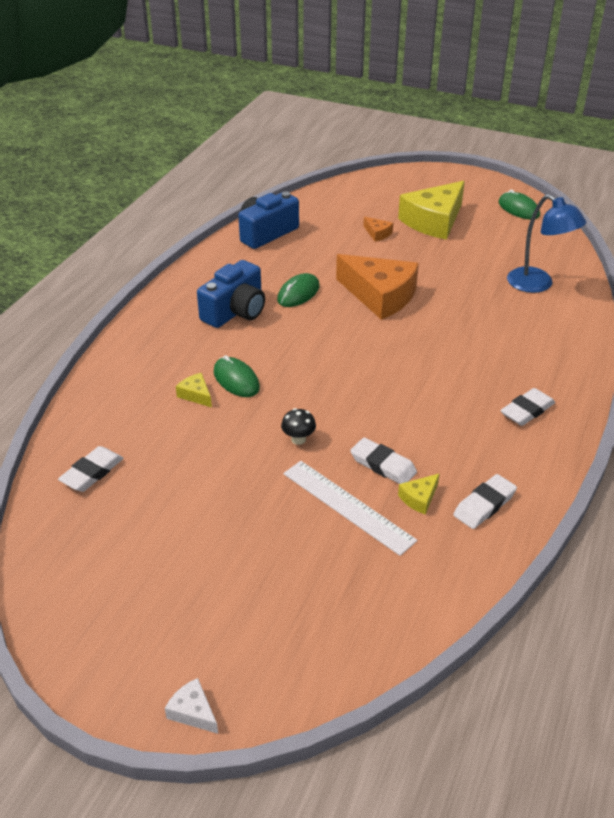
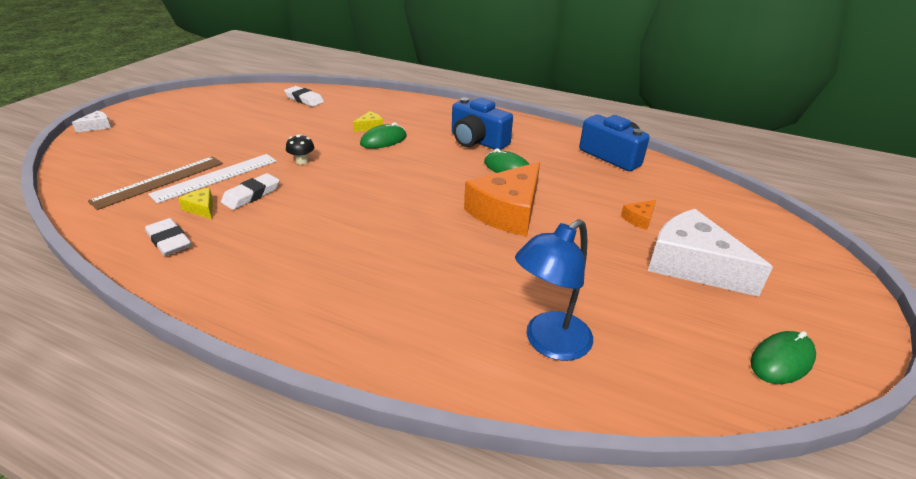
camera: 90 degrees right, 5 degrees down
yellow cheese [398,181,465,240] -> white cheese [648,209,773,297]
white eraser [500,388,555,426] -> none
none -> brown ruler [88,156,223,210]

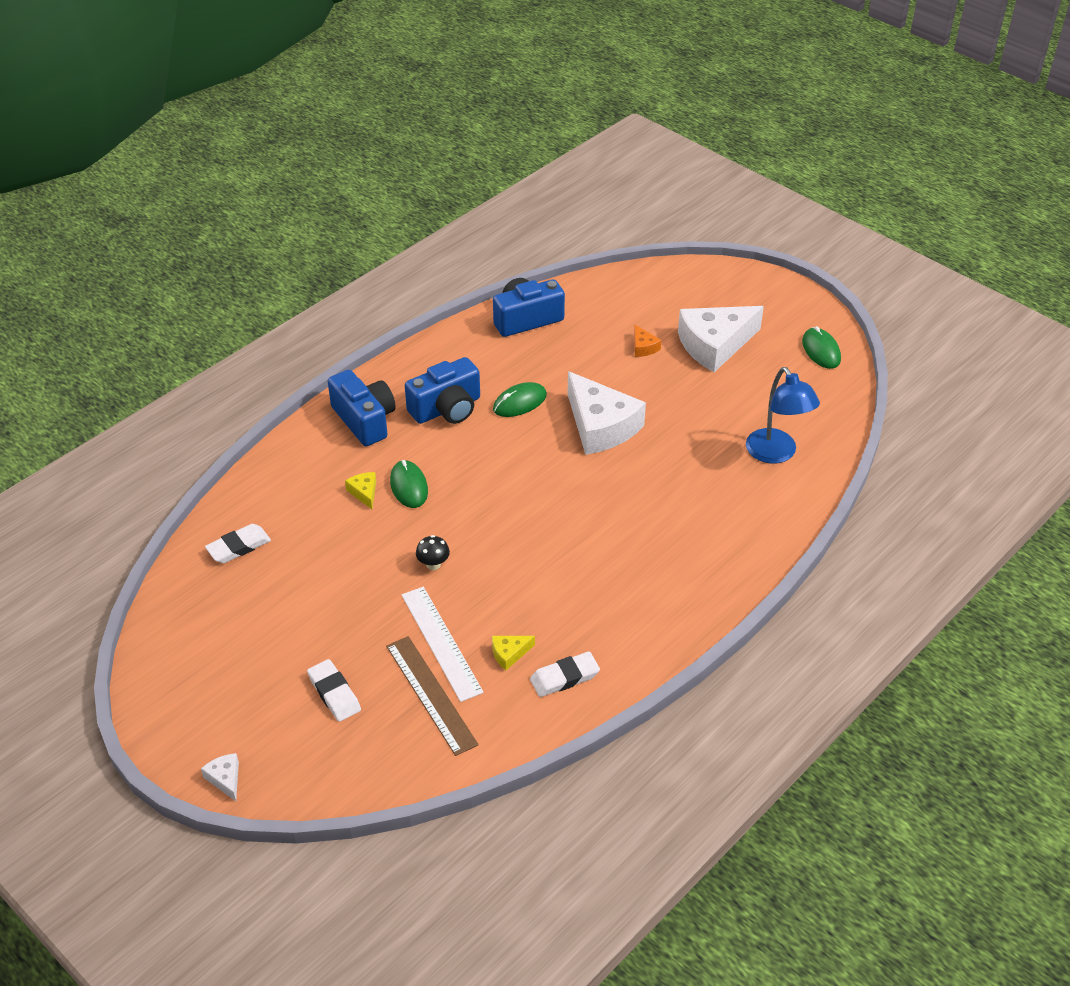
camera: 70 degrees left, 10 degrees up
white eraser [221,173,280,210] -> white eraser moved to [307,659,361,722]
orange cheese [464,162,540,236] -> white cheese [568,371,646,455]
none -> blue camera [328,370,396,446]

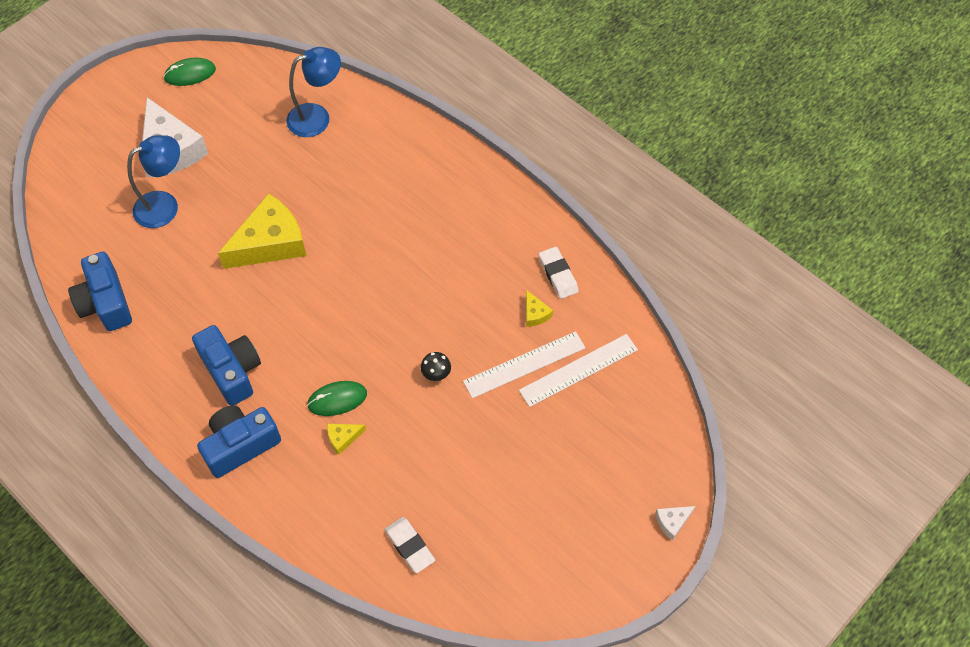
camera: 90 degrees left, 15 degrees up
white eraser [307,659,361,722] -> none
brown ruler [386,636,479,756] -> white ruler [519,334,638,407]
green mouse [493,382,547,417] -> none
white cheese [568,371,646,455] -> yellow cheese [218,193,306,269]
orange cheese [634,325,661,357] -> blue lamp [127,135,180,228]

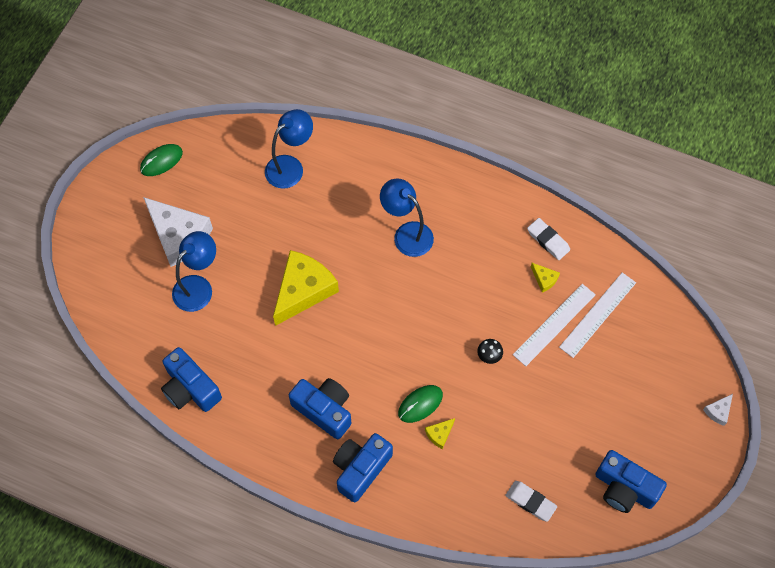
camera: 20 degrees left, 5 degrees up
none -> blue lamp [380,179,434,257]
none -> blue camera [595,450,667,513]

